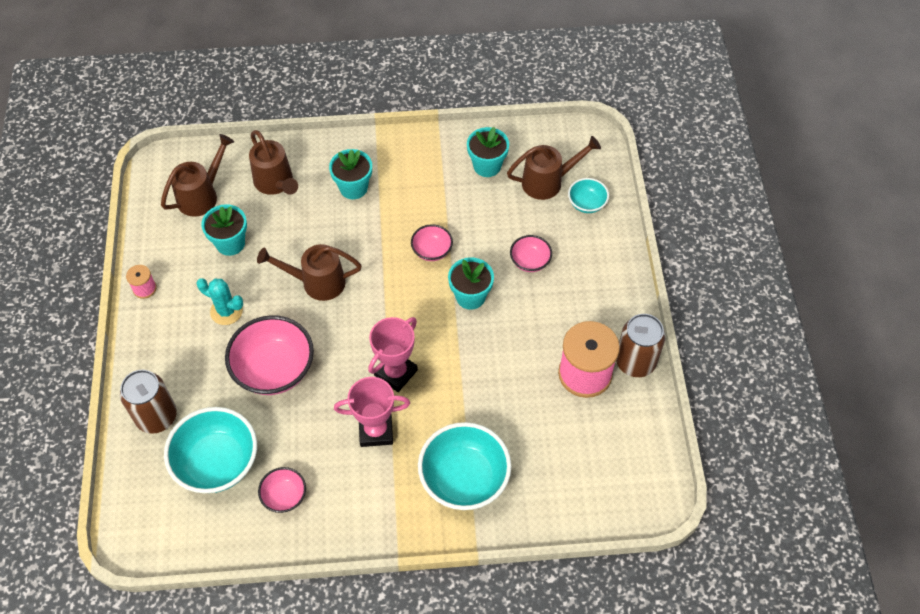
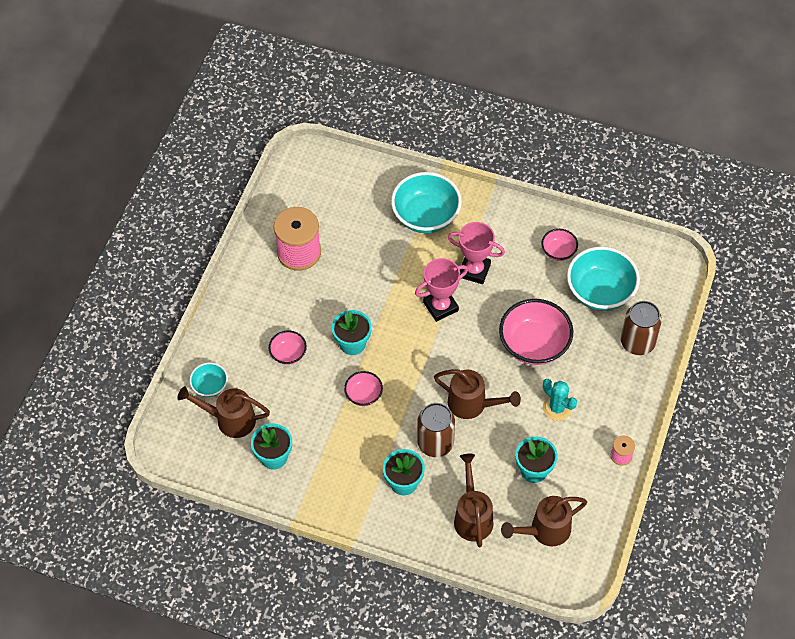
camera: 155 degrees left, 0 degrees up
brown can [616,314,666,377] -> brown can moved to [417,403,455,457]

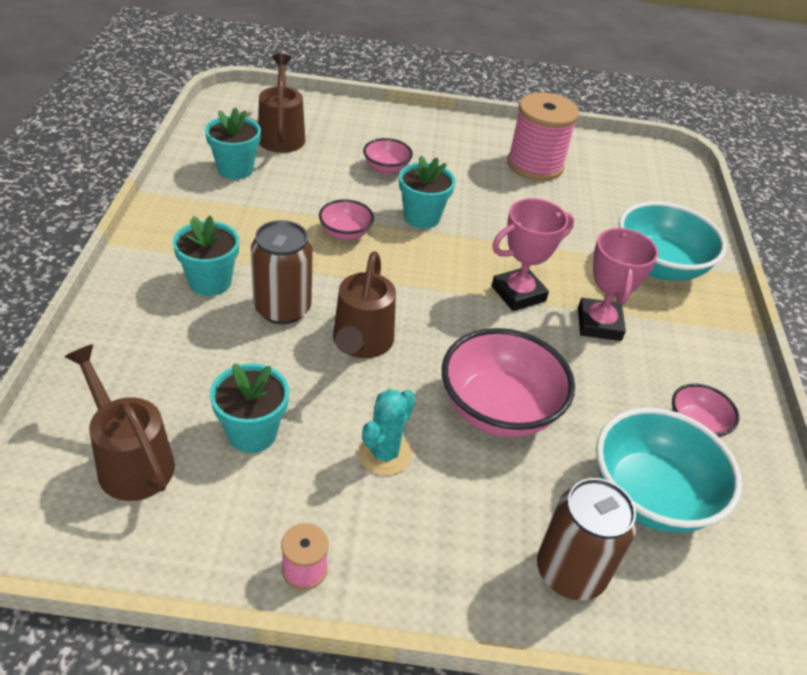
camera: 70 degrees right, 15 degrees down
turquoise bowl [189,362,228,397] -> none
pink trophy [415,258,468,322] -> pink trophy turned 75 degrees counterclockwise [492,198,574,311]
brown watering can [454,454,494,547] -> none

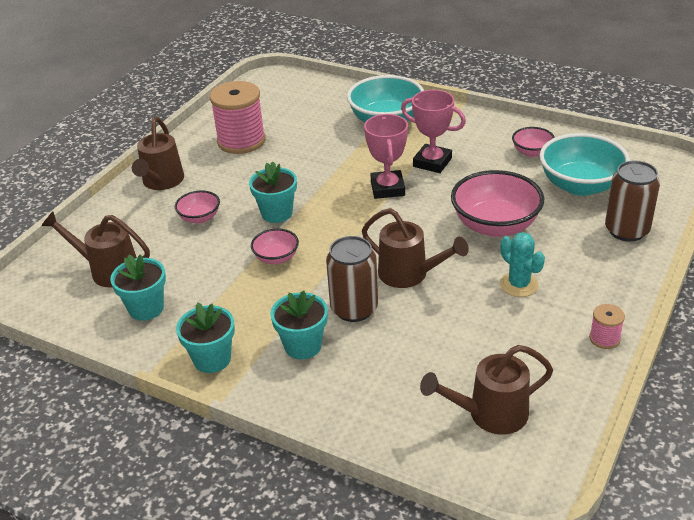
camera: 60 degrees left, 5 degrees down
turquoise flower pot [210,363,289,453] -> turquoise flower pot moved to [176,302,235,373]
none -> brown watering can [132,117,184,190]

